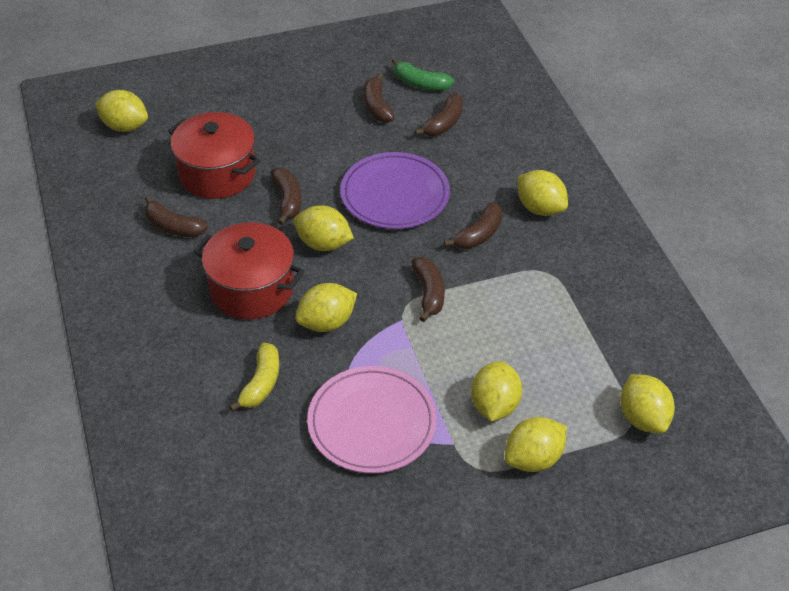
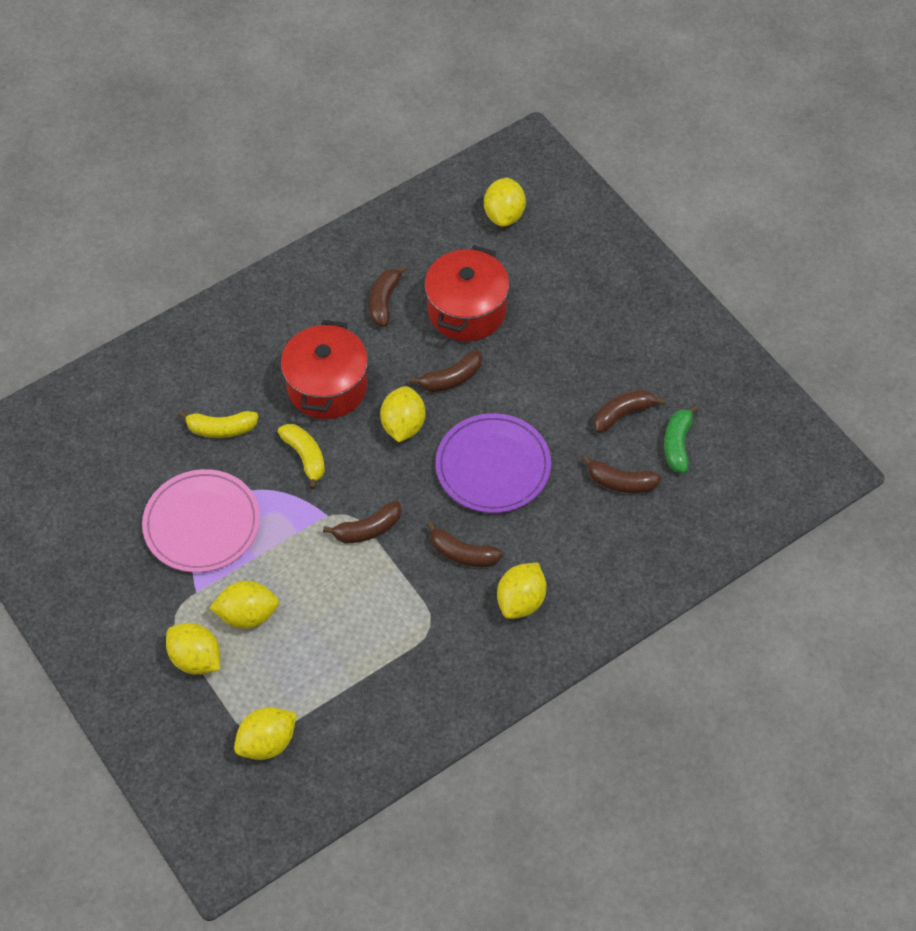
camera: 75 degrees right, 10 degrees up
yellow lemon [295,283,357,332] -> yellow banana [278,424,325,489]

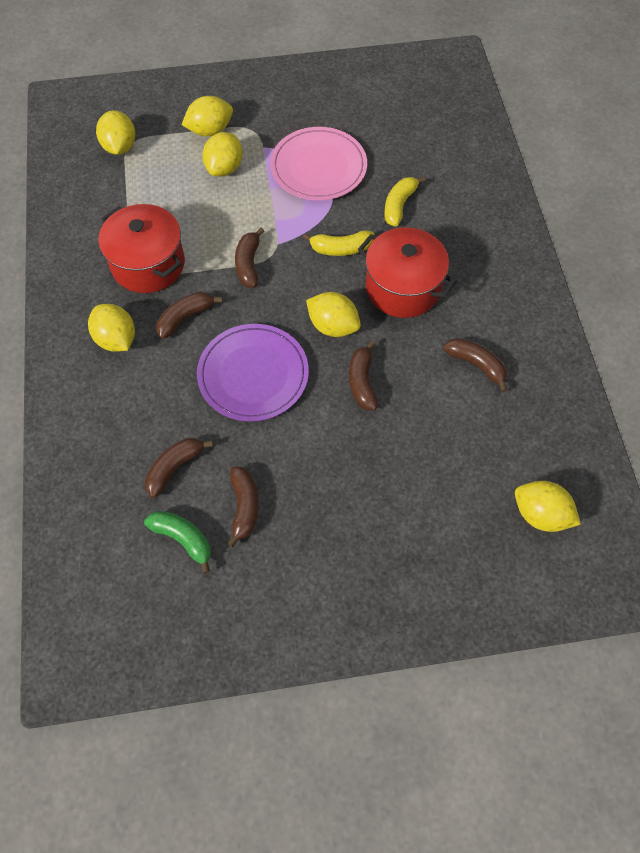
camera: 115 degrees right, 5 degrees up
red pot [424,245,509,341] -> red pot moved to [98,204,185,293]

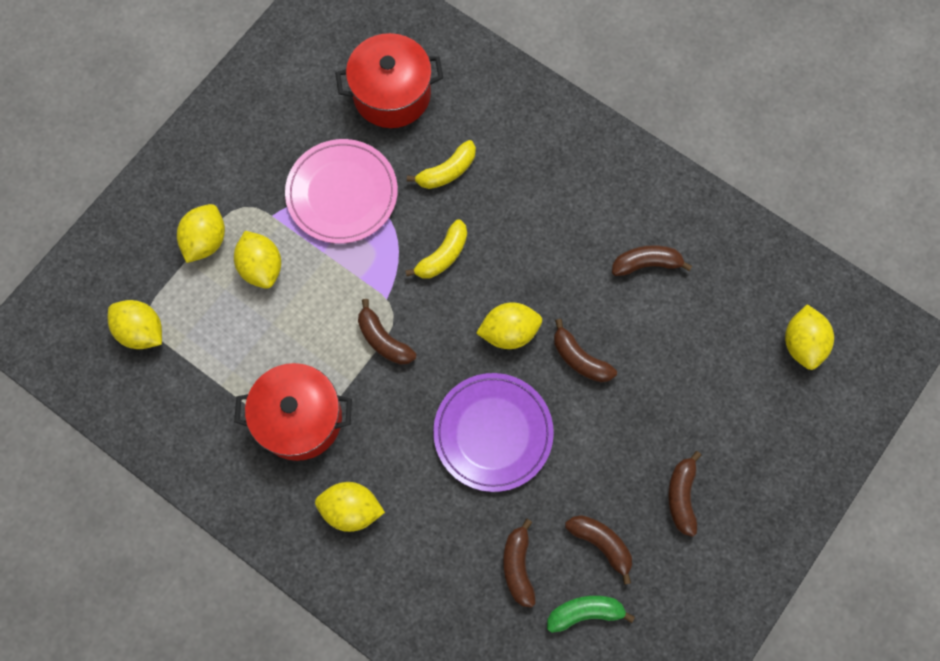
camera: 45 degrees left, 10 degrees up
brown banana [156,291,222,339] -> brown banana moved to [668,451,702,537]
red pot [358,227,457,318] -> red pot moved to [335,33,443,128]
yellow banana [384,176,425,227] -> yellow banana turned 105 degrees counterclockwise [407,140,476,189]
yellow lemon [515,481,581,532] -> yellow lemon turned 75 degrees counterclockwise [785,304,834,370]

